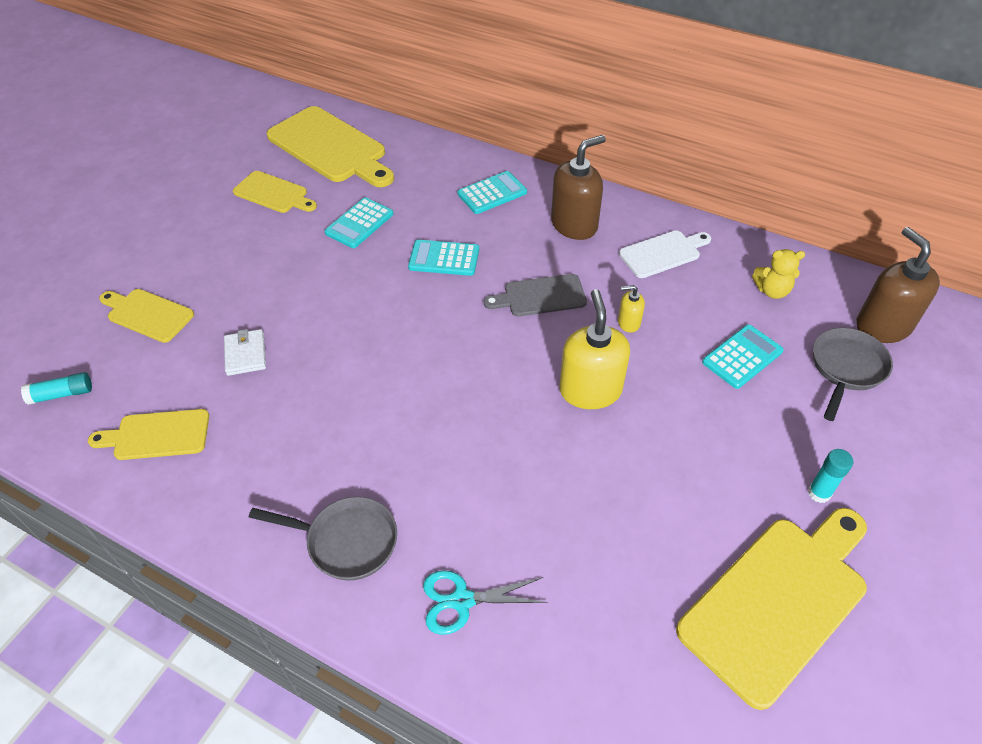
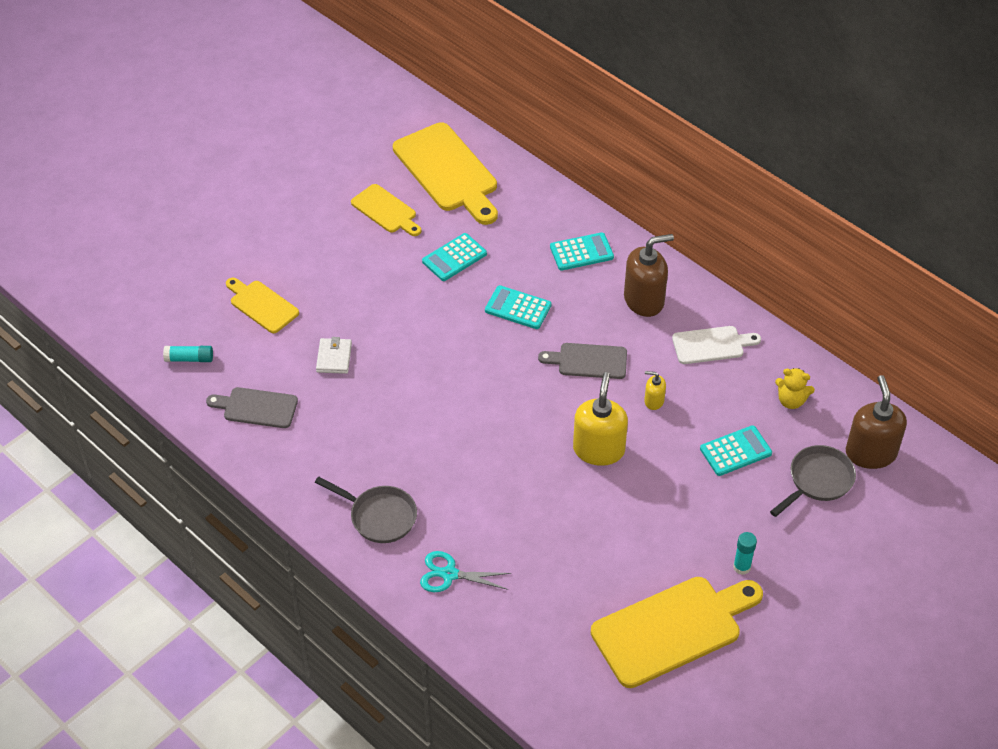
camera: 15 degrees right, 0 degrees up
yellow cutting board [88,409,209,460] -> grey cutting board [206,387,298,428]

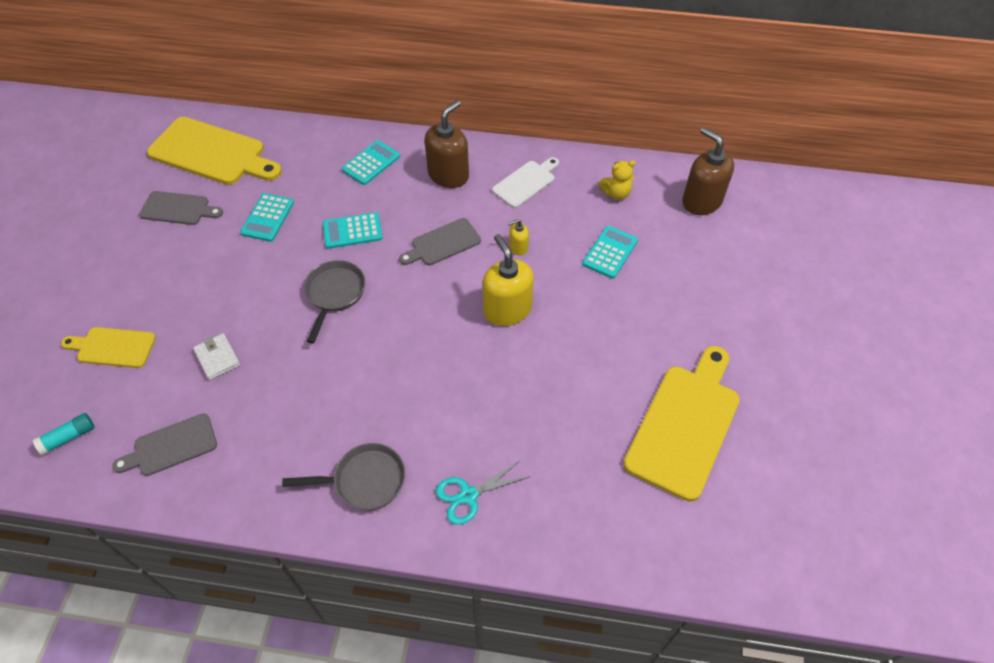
camera: 35 degrees left, 5 degrees up
yellow cutting board [351,184,421,236] -> grey cutting board [139,191,223,225]
turquoise glue stick [733,532,757,575] -> none
grey pan [770,445,856,517] -> grey pan moved to [304,260,365,344]

